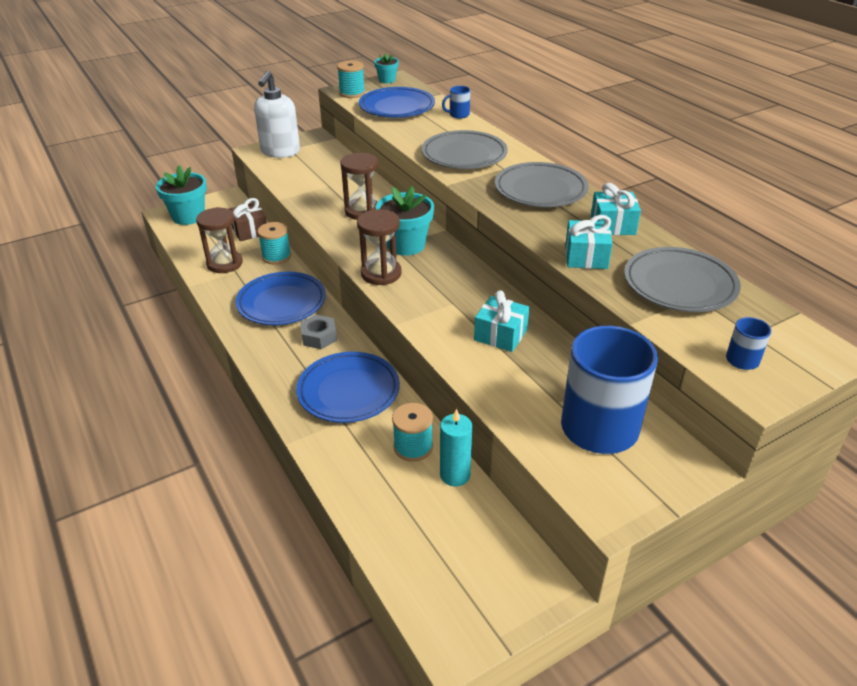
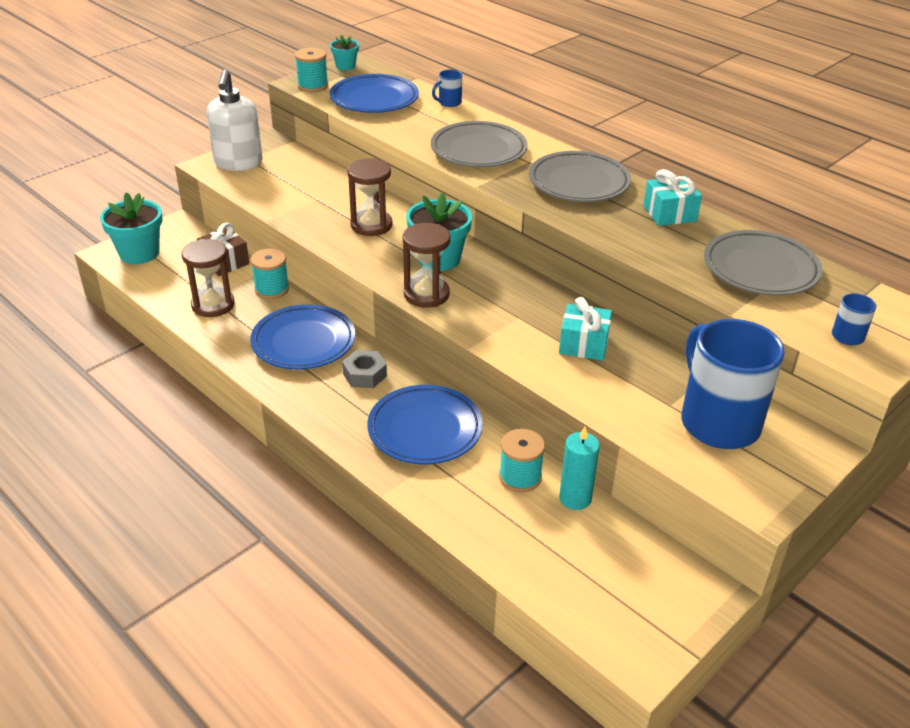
camera: 15 degrees left, 0 degrees up
turquoise gift [565,215,613,269] -> none

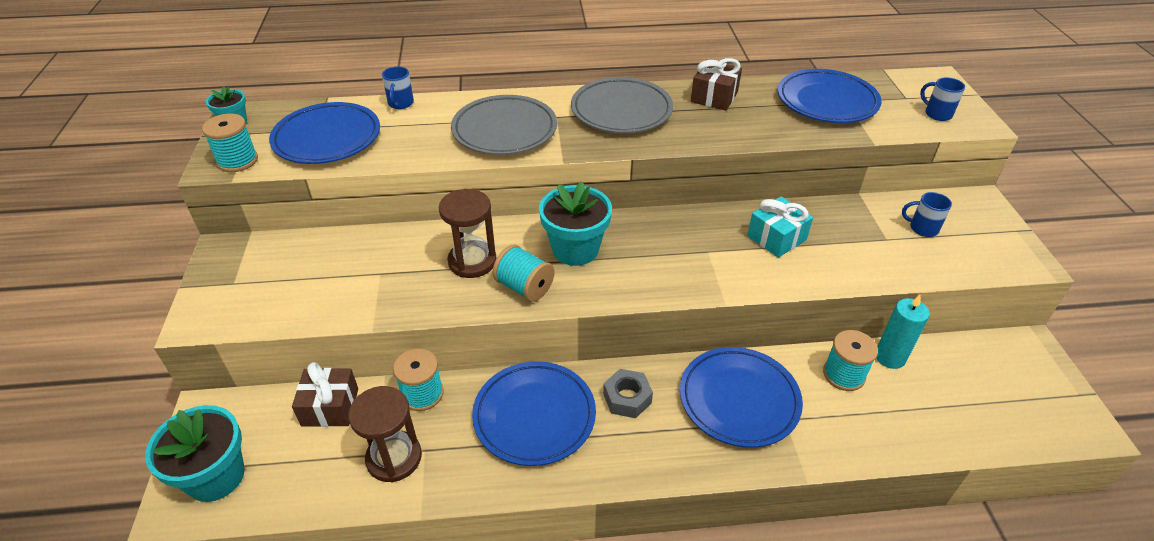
camera: 50 degrees left, 5 degrees up
white soap dispenser [207,70,263,171] -> none
brown hourglass [403,223,451,308] -> none
turquoise gift [643,169,702,226] -> brown gift [691,58,742,110]
blue mug [681,319,785,449] -> blue mug [902,192,952,237], size x0.41
grey plate [704,230,822,296] -> blue plate [778,69,882,123]
none -> turquoise spool [492,245,554,302]

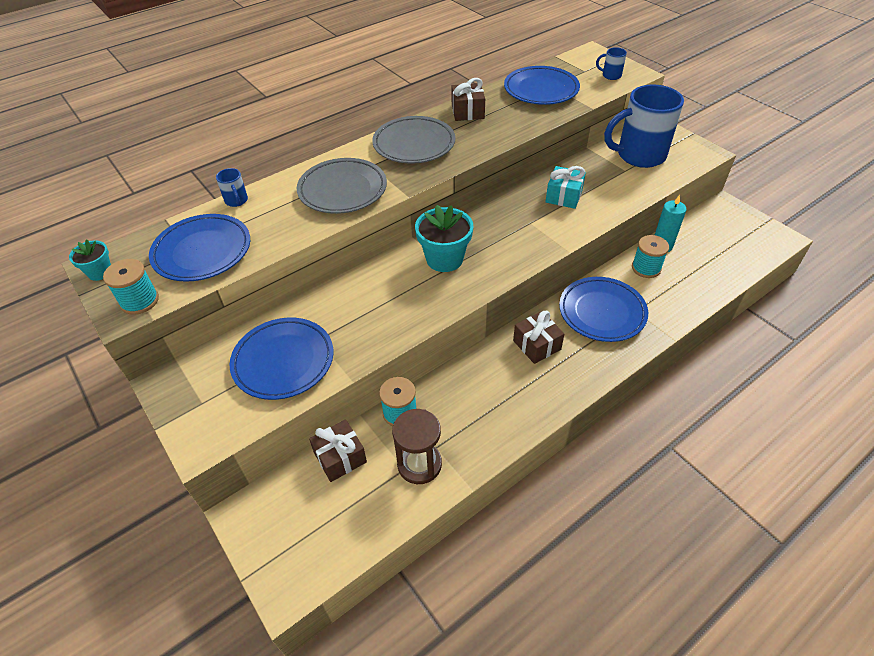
camera: 30 degrees left, 5 degrees up
turquoise flower pot [145,405,245,502] -> none
brown hourglass [439,189,497,278] -> none
blue plate [472,361,596,466] -> blue plate moved to [230,318,333,400]
turquoise spool [492,245,554,302] -> none
grey nut [603,369,653,418] -> brown gift [513,311,565,364]
blue mug [902,192,952,237] -> blue mug [604,85,684,168], size x2.47

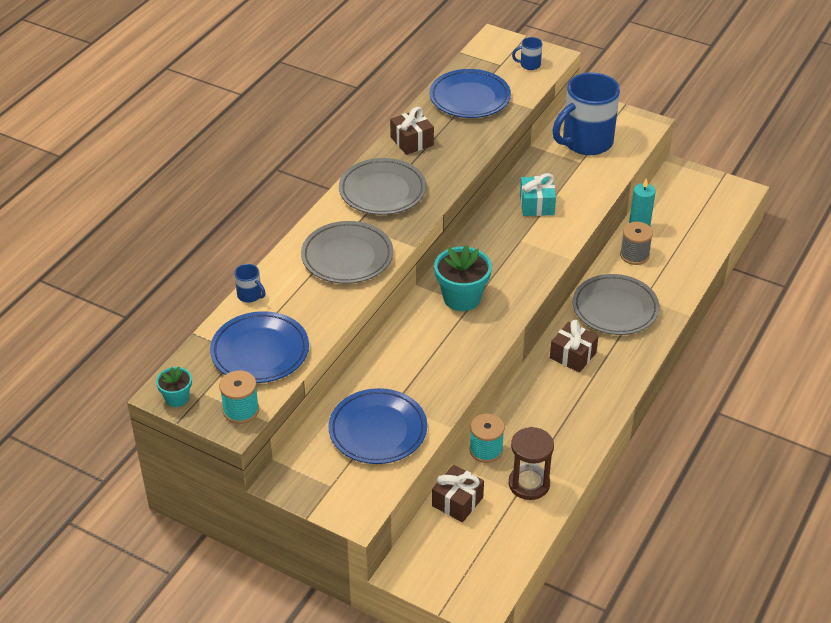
camera: 25 degrees left, 5 degrees down
blue plate [559,277,648,342] -> grey plate [573,274,660,335]
turquoise spool [632,235,669,278] -> grey spool [620,222,653,265]

